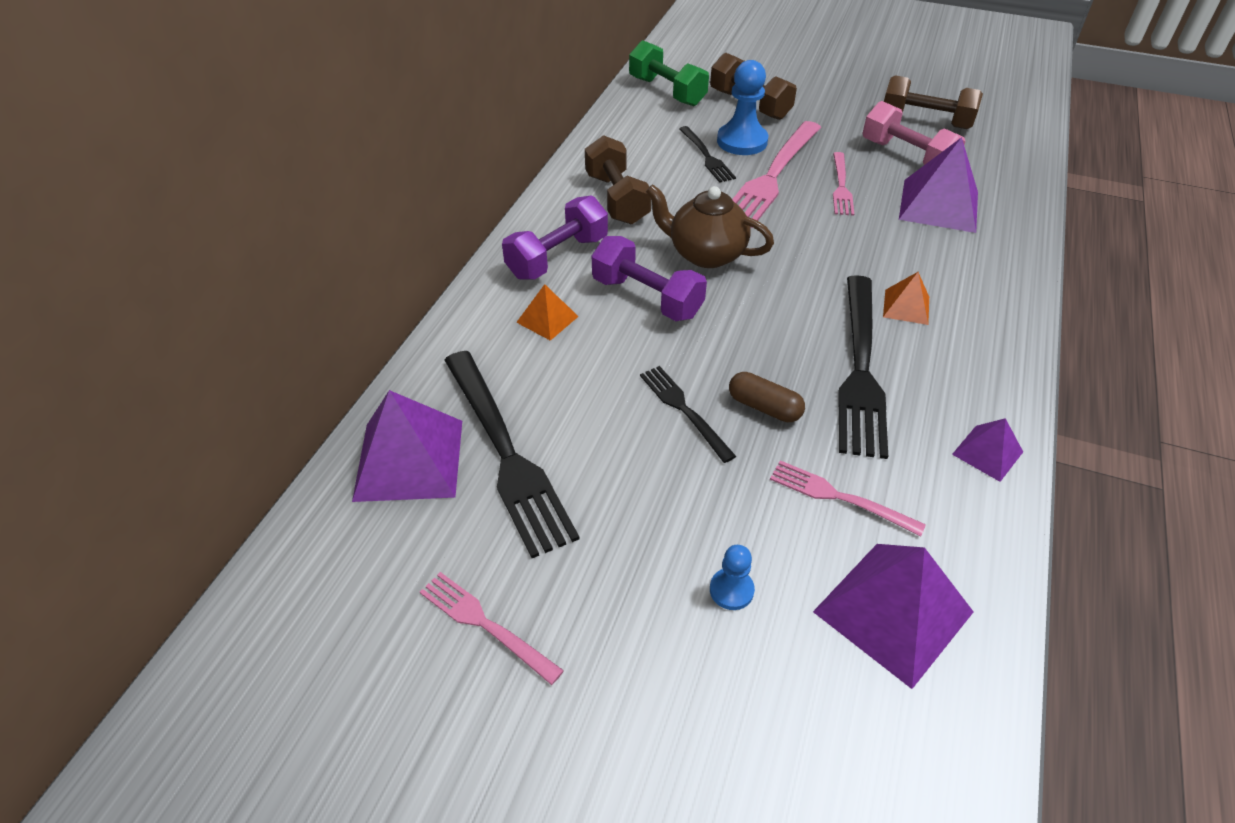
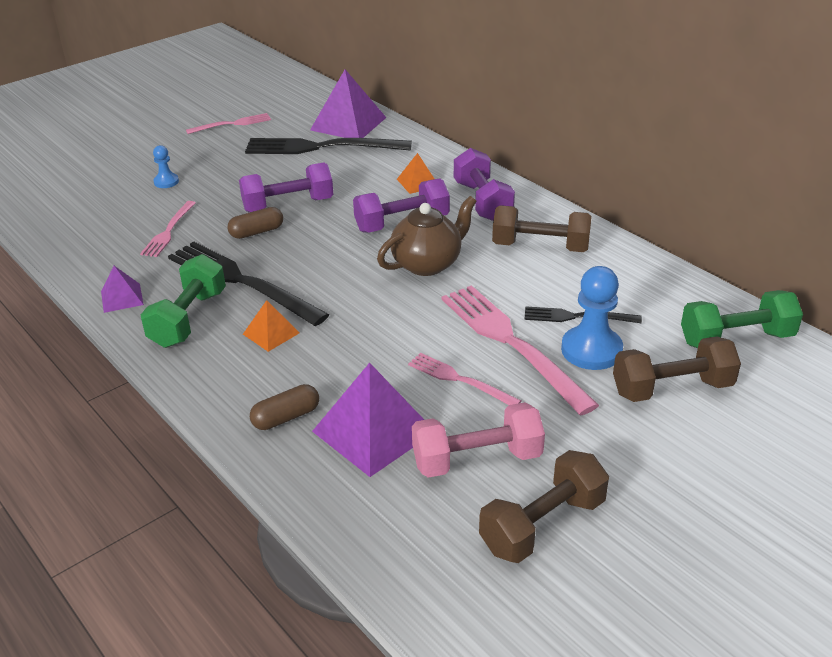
camera: 120 degrees right, 10 degrees down
black fork [640,366,736,463] -> purple dumbbell [239,162,333,212]
pink fork [770,460,926,537] -> pink fork turned 135 degrees clockwise [140,201,196,257]
purple pyramid [813,544,974,689] -> none
none -> green dumbbell [141,254,226,348]
none -> brown capsule [250,384,319,430]

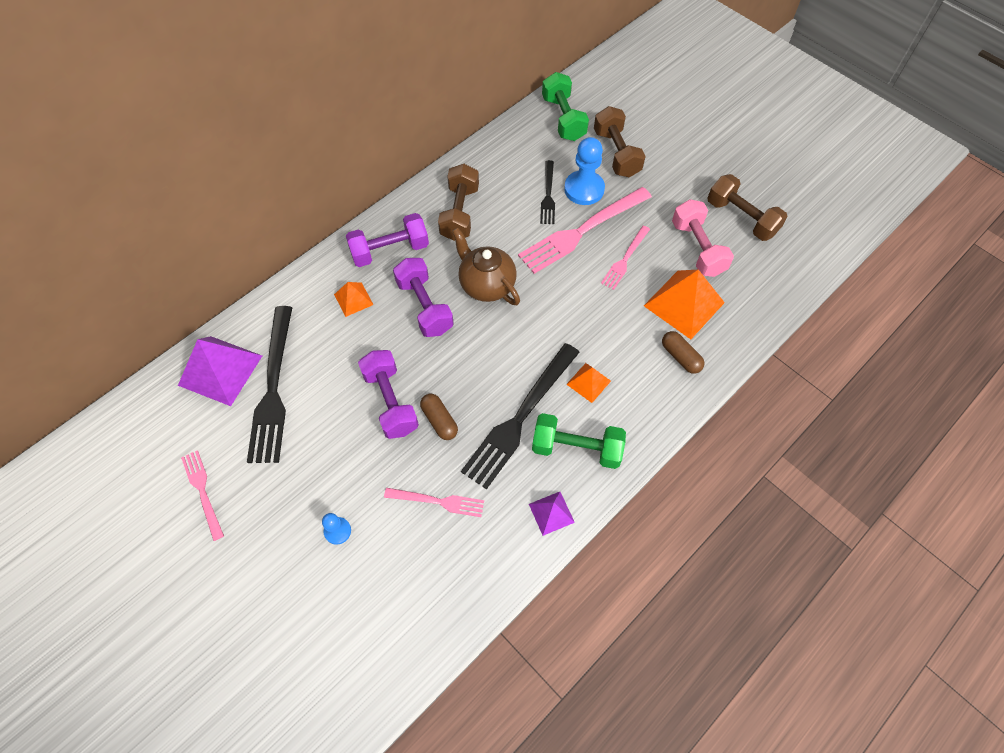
camera: 95 degrees left, 25 degrees up
purple pyramid [312,363,424,477] -> orange pyramid [644,269,725,339]

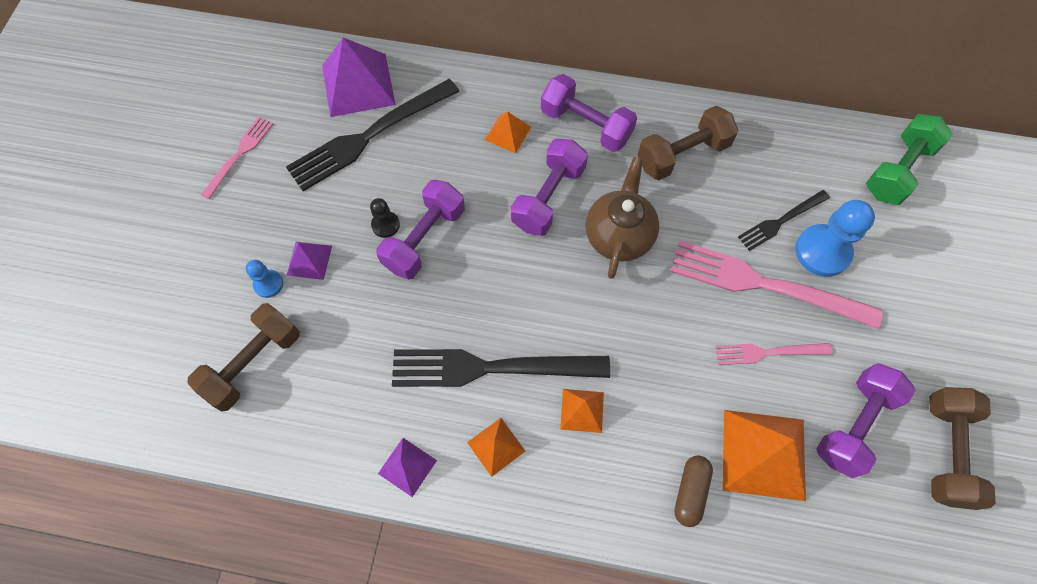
camera: 55 degrees right, 5 degrees up
pink fork [384,488,484,517] -> none
brown capsule [420,394,458,440] -> none
green dumbbell [532,413,626,469] -> orange pyramid [467,418,525,477]
brown dumbbell [594,106,646,178] -> brown dumbbell moved to [187,303,300,412]
pink dumbbell [672,199,734,277] -> purple dumbbell [816,363,916,478]
none -> purple pyramid [286,242,332,280]
none -> black pawn [370,198,400,238]

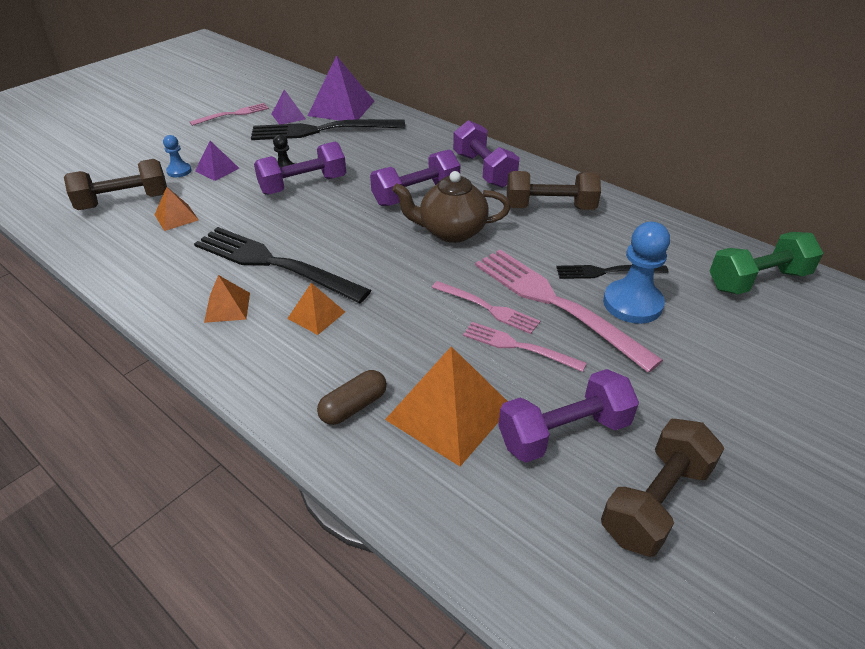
camera: 30 degrees right, 25 degrees down
purple pyramid [378,438,437,497] -> purple pyramid moved to [272,89,306,124]
orange pyramid [485,111,531,153] -> orange pyramid moved to [155,187,199,231]
brown teapot [586,157,659,279] -> brown teapot turned 135 degrees counterclockwise [392,171,511,243]
none -> pink fork [432,281,540,334]

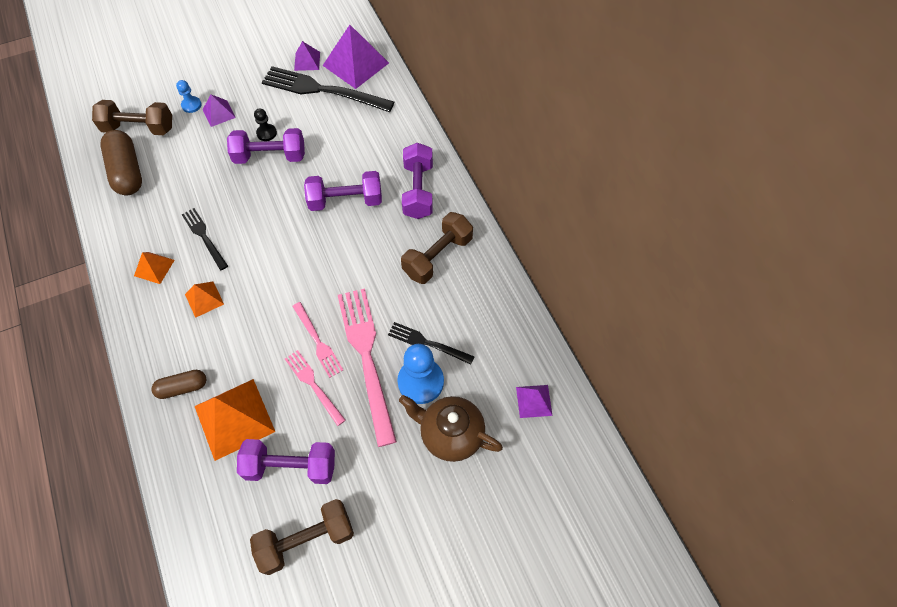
camera: 25 degrees right, 20 degrees up
orange pyramid [155,187,199,231] -> none
pink fork [190,103,269,126] -> none
black fork [194,227,371,303] -> black fork [182,208,228,270], size x0.53
brown teapot [392,171,511,243] -> brown teapot moved to [399,395,503,462]
brown dumbbell [507,171,601,210] -> brown dumbbell turned 75 degrees counterclockwise [401,212,473,284]
green dumbbell [710,232,823,294] -> purple pyramid [516,385,553,418]
none -> brown capsule [100,130,142,195]

